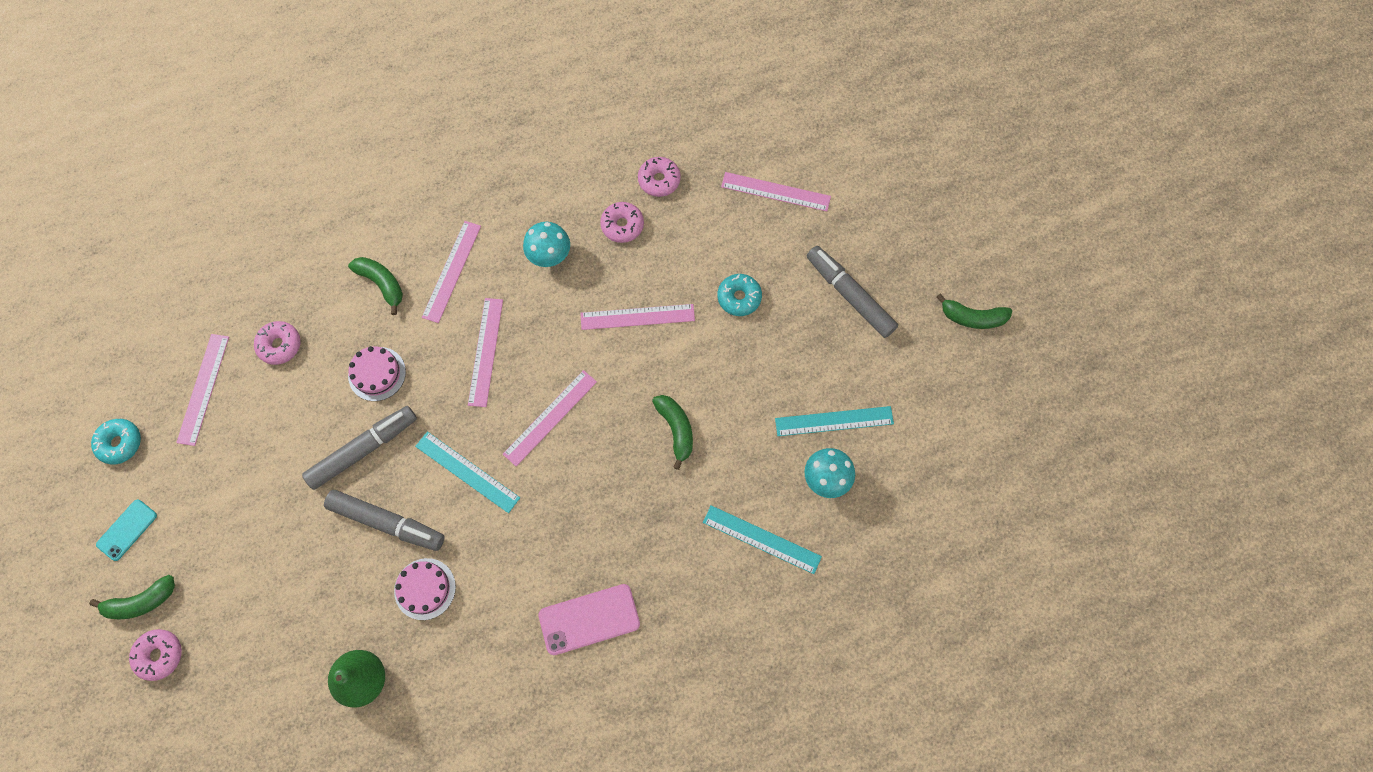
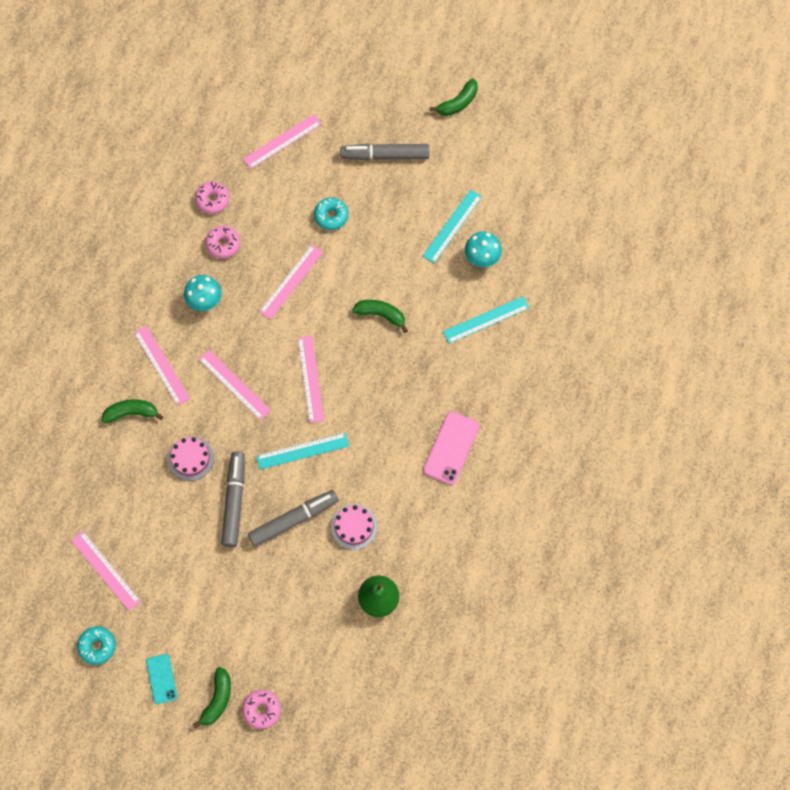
camera: 50 degrees left, 0 degrees up
pink donut [254,321,301,365] -> none

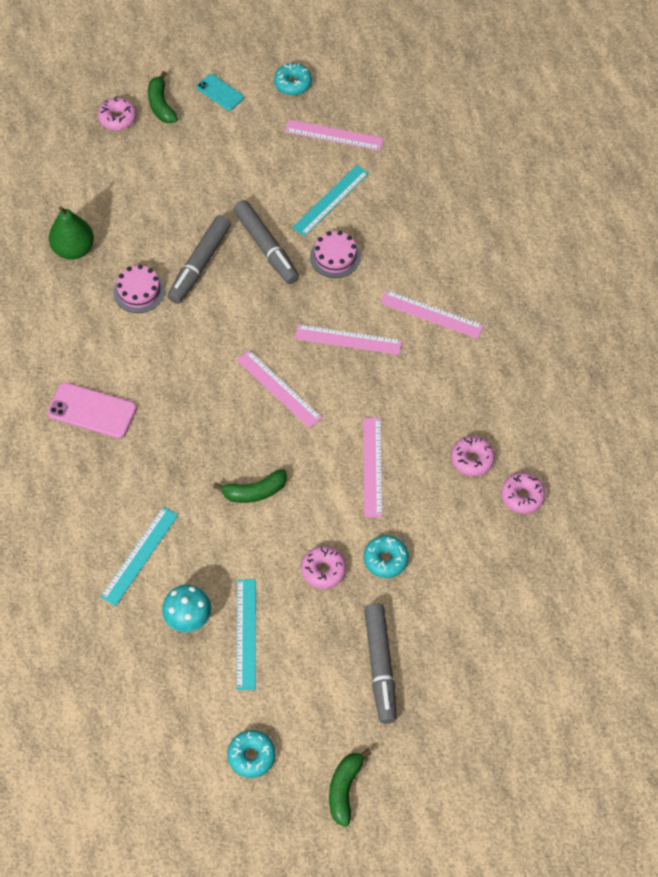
camera: 145 degrees right, 10 degrees down
green banana [102,399,163,423] -> none
turquoise mushroom [184,275,222,311] -> none
pink ruler [243,114,322,169] -> none
turquoise ruler [256,433,349,470] -> turquoise ruler moved to [292,165,369,236]
grey marker [340,144,429,160] -> grey marker turned 120 degrees clockwise [364,603,397,724]
pink phone [423,411,480,485] -> pink phone turned 60 degrees counterclockwise [47,382,137,438]
none -> turquoise donut [228,730,275,778]
none -> pink donut [301,546,346,589]

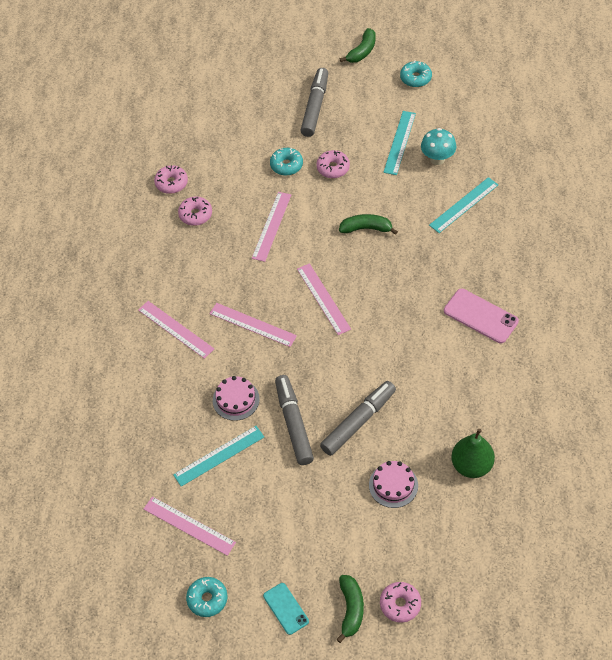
camera: 160 degrees left, 5 degrees down
pink cake [113,265,165,313] -> pink cake moved to [369,461,418,508]

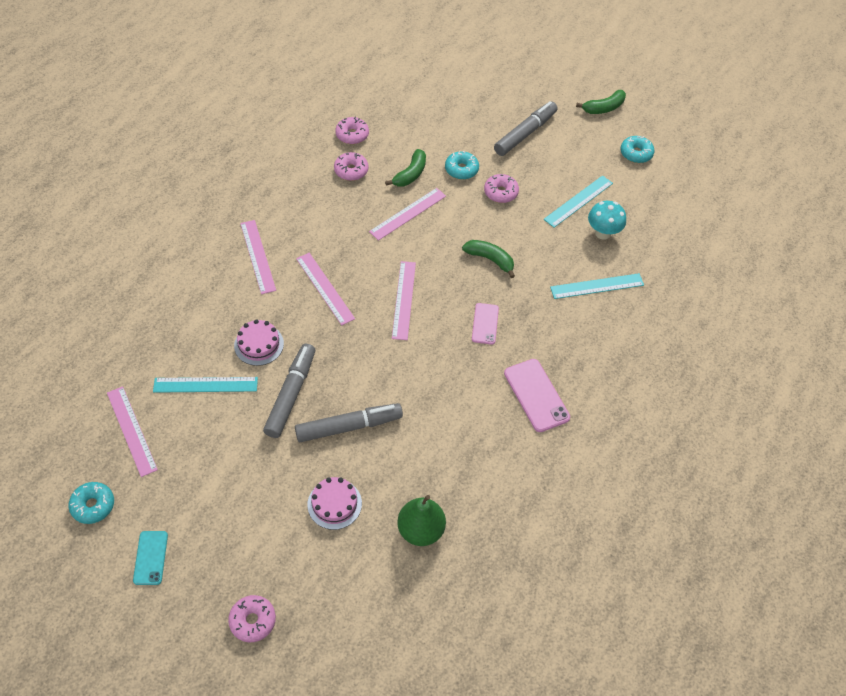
camera: 25 degrees right, 0 degrees up
green banana [336,575,364,643] -> green banana moved to [385,149,426,187]
none -> pink phone [472,303,499,345]

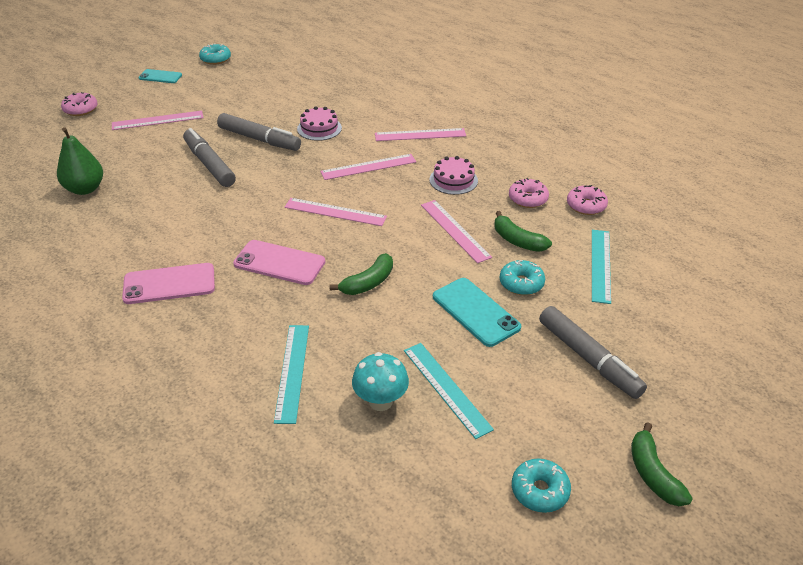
camera: 105 degrees right, 15 degrees down
pink ruler [107,386,158,477] -> pink ruler moved to [112,111,203,130]
turquoise ruler [153,377,258,393] -> turquoise ruler moved to [592,230,611,304]
grey marker [295,403,403,442] -> grey marker turned 150 degrees clockwise [183,128,236,187]
pink cake [307,477,362,530] -> pink cake moved to [430,156,478,195]
pink phone [472,303,499,345] -> pink phone [233,240,325,285], size x1.58
pink donut [484,174,519,203] -> turquoise phone [433,278,521,347]

